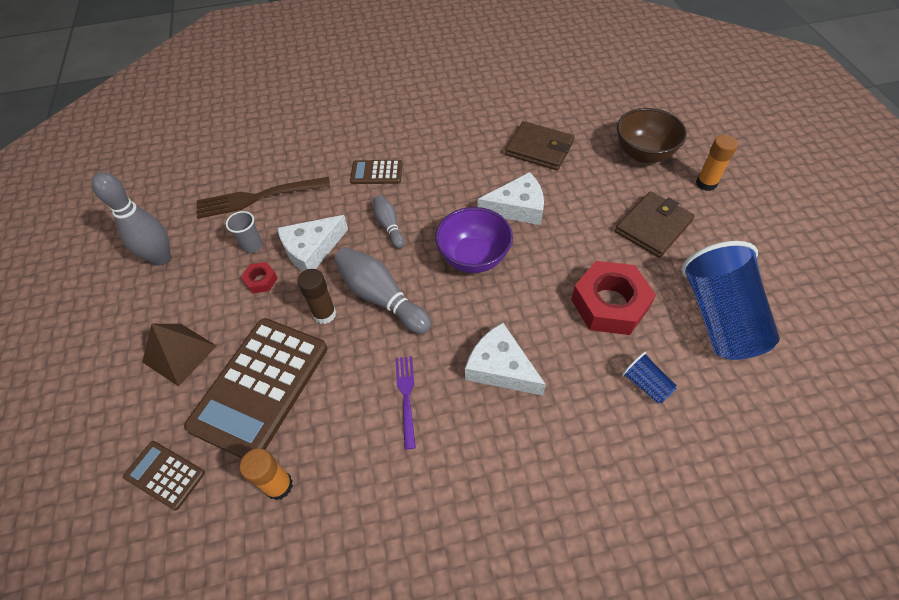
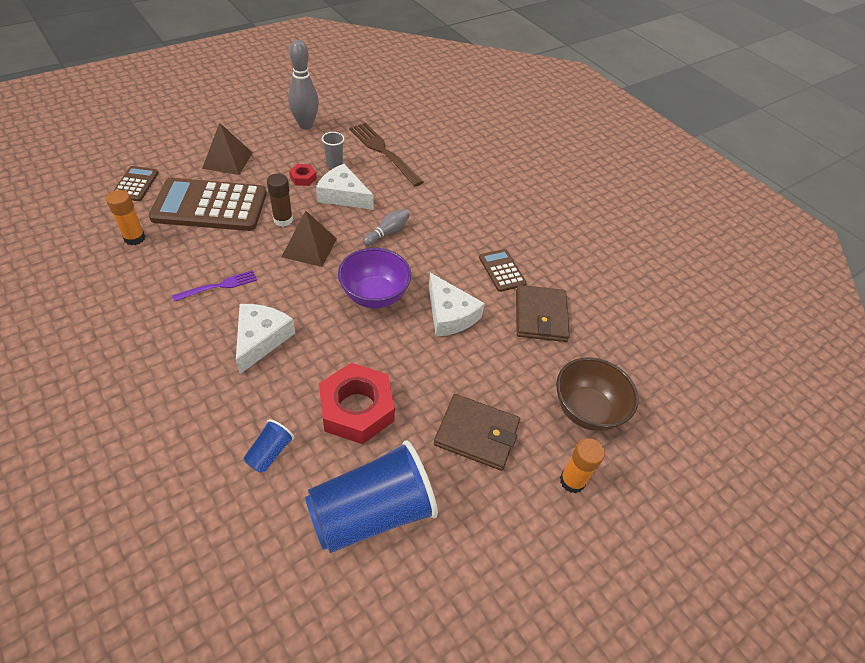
camera: 60 degrees right, 5 degrees down
grey bowling pin [334,247,431,334] -> brown pyramid [282,210,337,267]
brown calculator [350,160,402,184] -> brown calculator moved to [479,249,527,292]

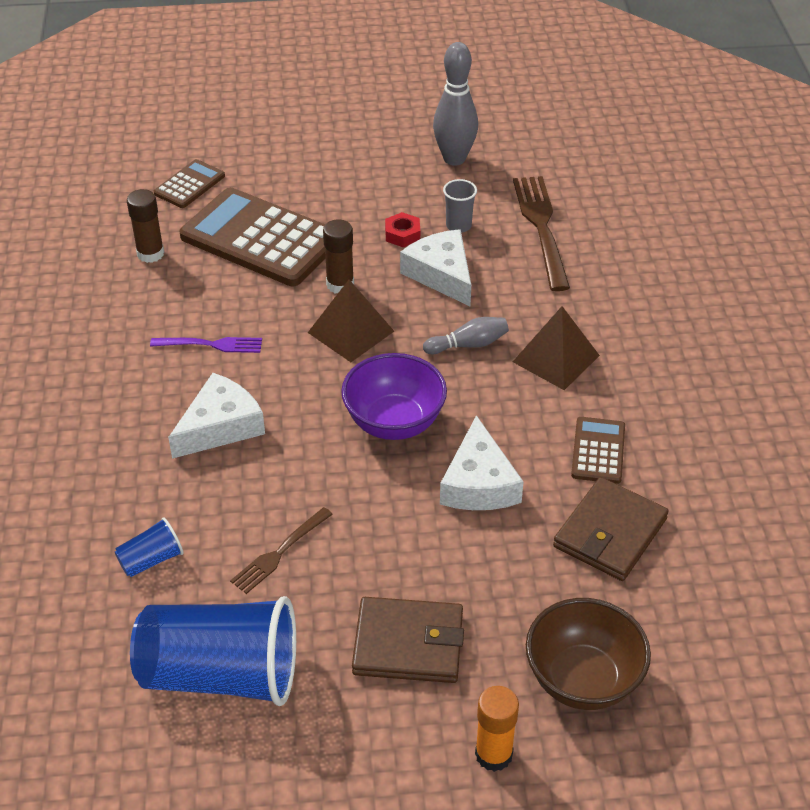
camera: 35 degrees right, 5 degrees down
orange glue stick [106,190,146,245] -> brown glue stick [127,189,164,263]
brown pyramid [202,122,253,175] -> brown pyramid moved to [513,306,600,390]
red nut [319,363,395,444] -> brown fork [230,507,333,594]
brown wallet [434,394,520,471] -> brown wallet turned 45 degrees counterclockwise [352,597,464,683]

